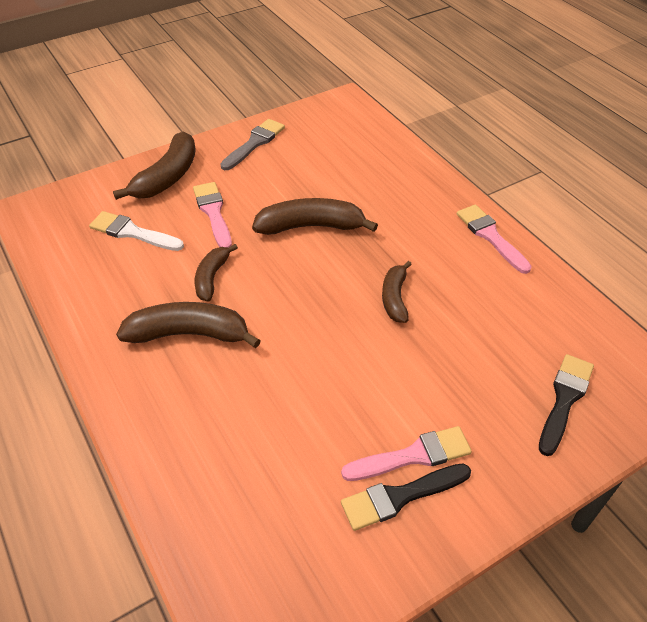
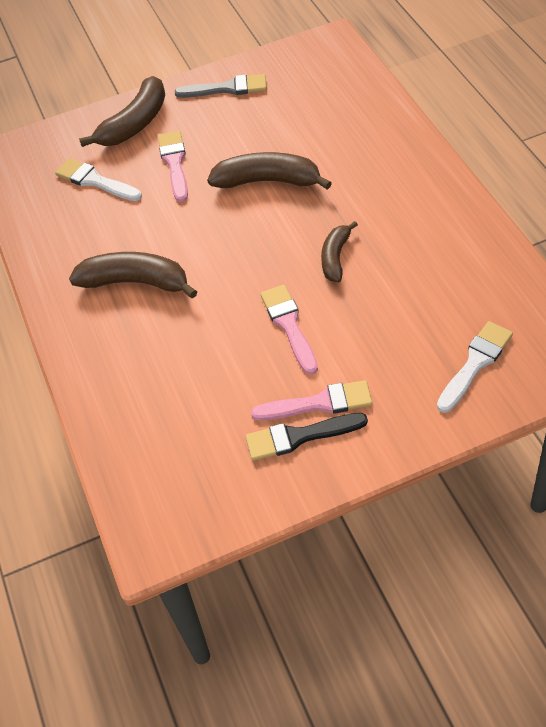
camera: 15 degrees right, 5 degrees up
brown banana [195,244,238,302] -> none
grey brush [221,119,285,170] -> grey brush turned 45 degrees clockwise [175,74,267,98]
pink brush [457,205,532,274] -> pink brush moved to [260,285,318,375]
black brush [539,354,594,456] -> white brush [437,321,513,413]

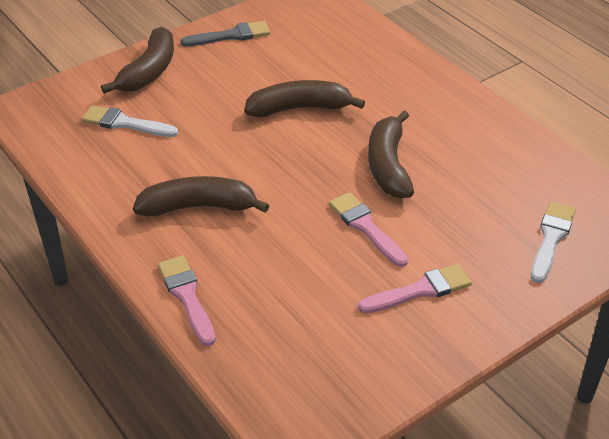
camera: 20 degrees left, 10 degrees down
pink brush [158,131,188,202] -> pink brush moved to [158,255,216,346]
black brush [246,413,368,461] -> none
brown banana [321,221,358,282] -> brown banana [368,111,414,198], size x1.64

